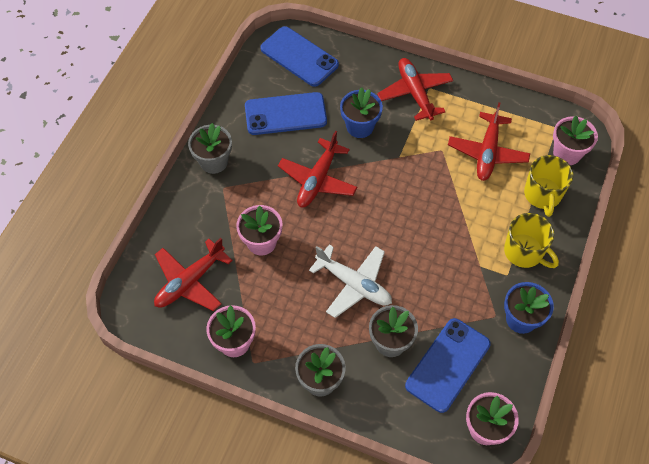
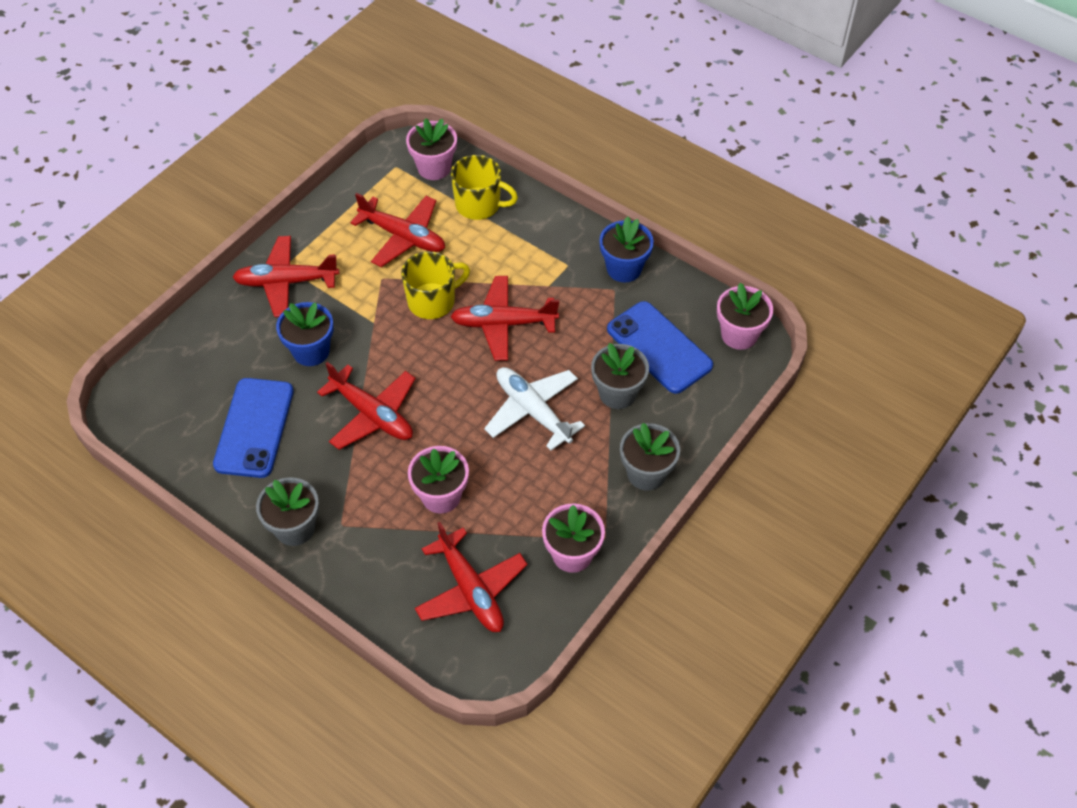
camera: 75 degrees left, 5 degrees down
blue phone [260,26,339,87] -> none
white plane [309,244,392,318] -> white plane turned 90 degrees counterclockwise [484,367,585,450]
yellow mug [504,213,559,268] -> yellow mug moved to [401,251,470,319]
none -> red plane [450,276,559,361]

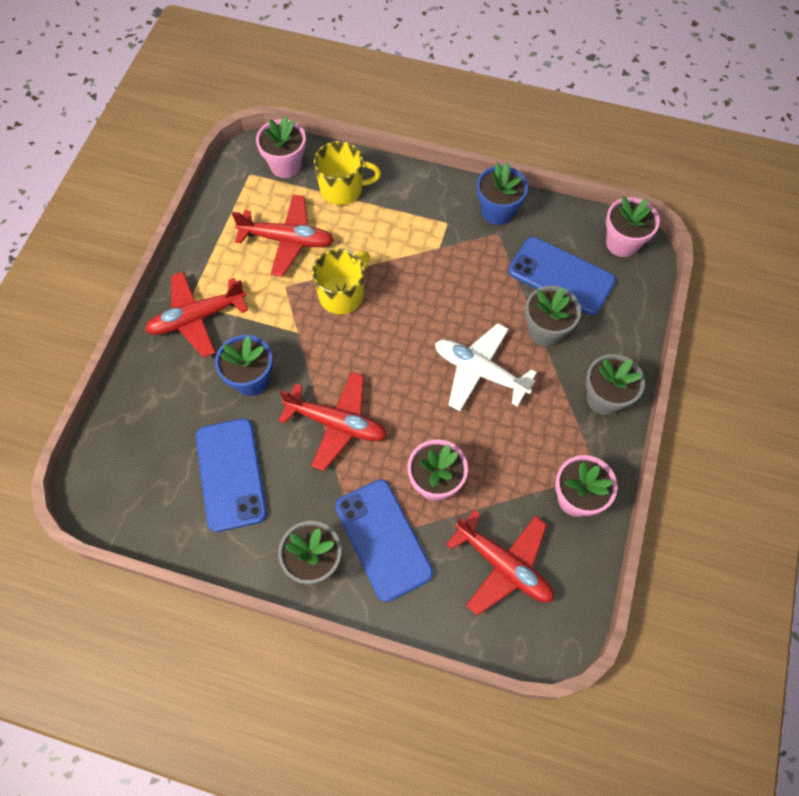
camera: 20 degrees left, 10 degrees up
red plane [450,276,559,361] -> none
none -> blue phone [335,479,433,602]

